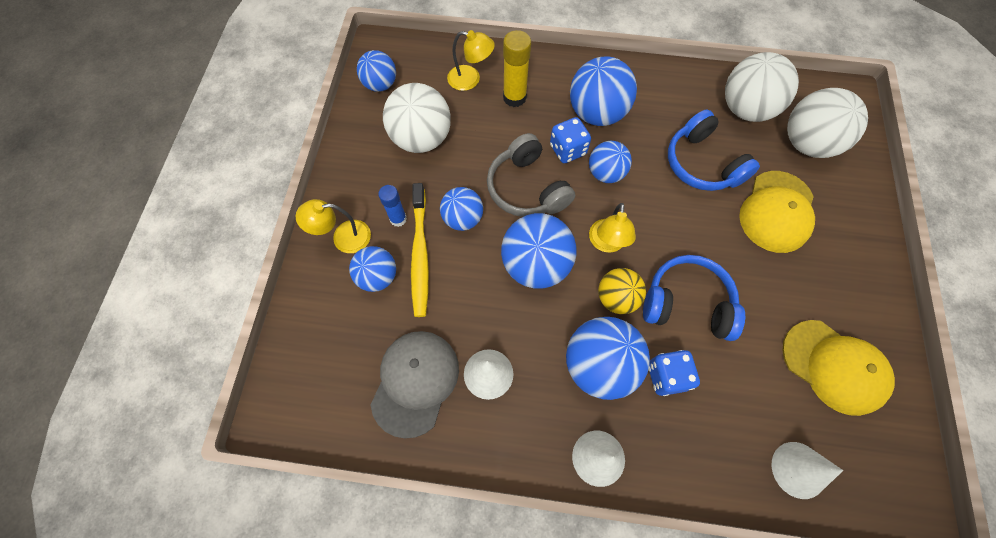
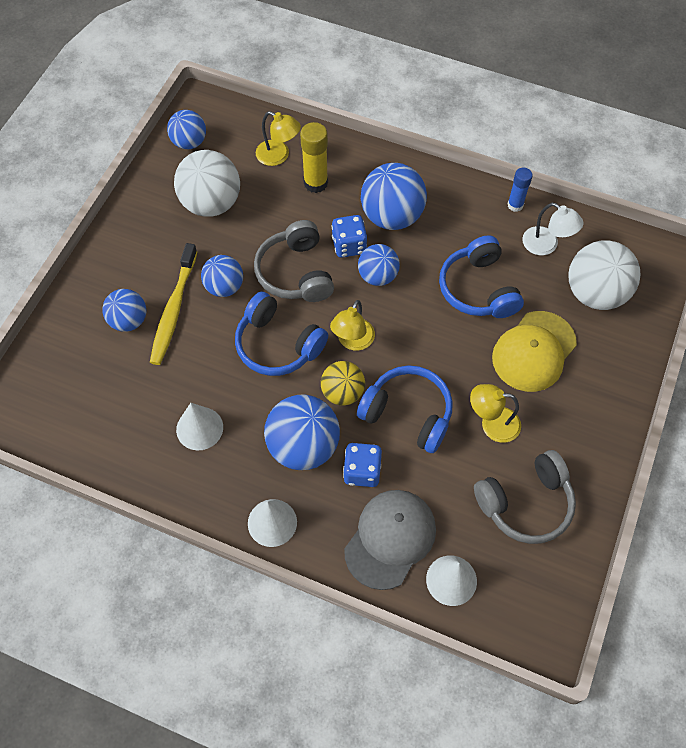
camera: 15 degrees right, 5 degrees down
yellow lamp [295,199,371,253] -> yellow lamp moved to [470,384,521,443]
grey cap [370,331,459,438] -> grey cap moved to [344,490,436,590]
blue glue stick [378,185,407,227] -> blue glue stick moved to [508,167,533,212]
blue ball [501,213,577,289] -> blue headphones [235,292,328,376]
white ball [725,52,799,122] -> white lamp [522,203,583,255]
yellow cap [782,320,895,416] -> grey headphones [474,450,576,544]

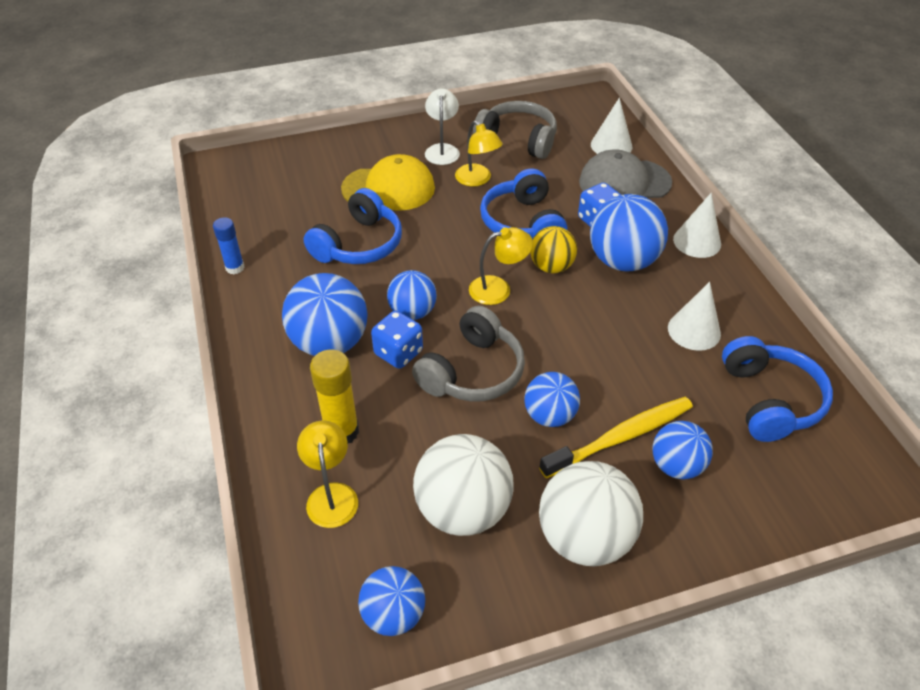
camera: 130 degrees left, 15 degrees down
blue headphones [235,292,328,376] -> blue headphones moved to [722,336,833,442]
white lamp [522,203,583,255] -> white lamp moved to [425,88,460,165]
white ball [568,240,640,310] -> white ball moved to [539,461,643,566]

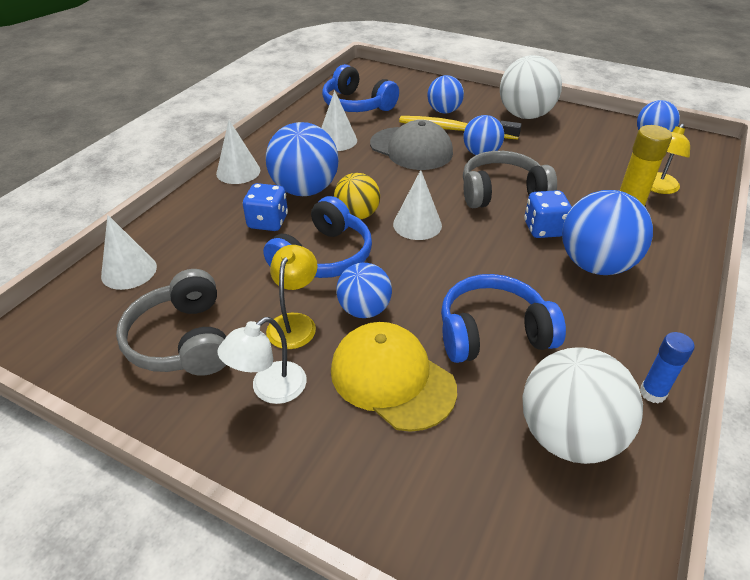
camera: 135 degrees left, 5 degrees down
blue ball [387,270,437,320] -> blue ball moved to [336,263,392,318]
white ball [413,434,514,536] -> white ball moved to [522,347,643,464]
yellow lamp [469,227,533,305] -> white cone [393,170,442,240]
grey cap [579,149,672,198] -> grey cap moved to [370,120,453,170]
blue headphones [722,336,833,442] -> blue headphones turned 90 degrees counterclockwise [322,64,399,112]

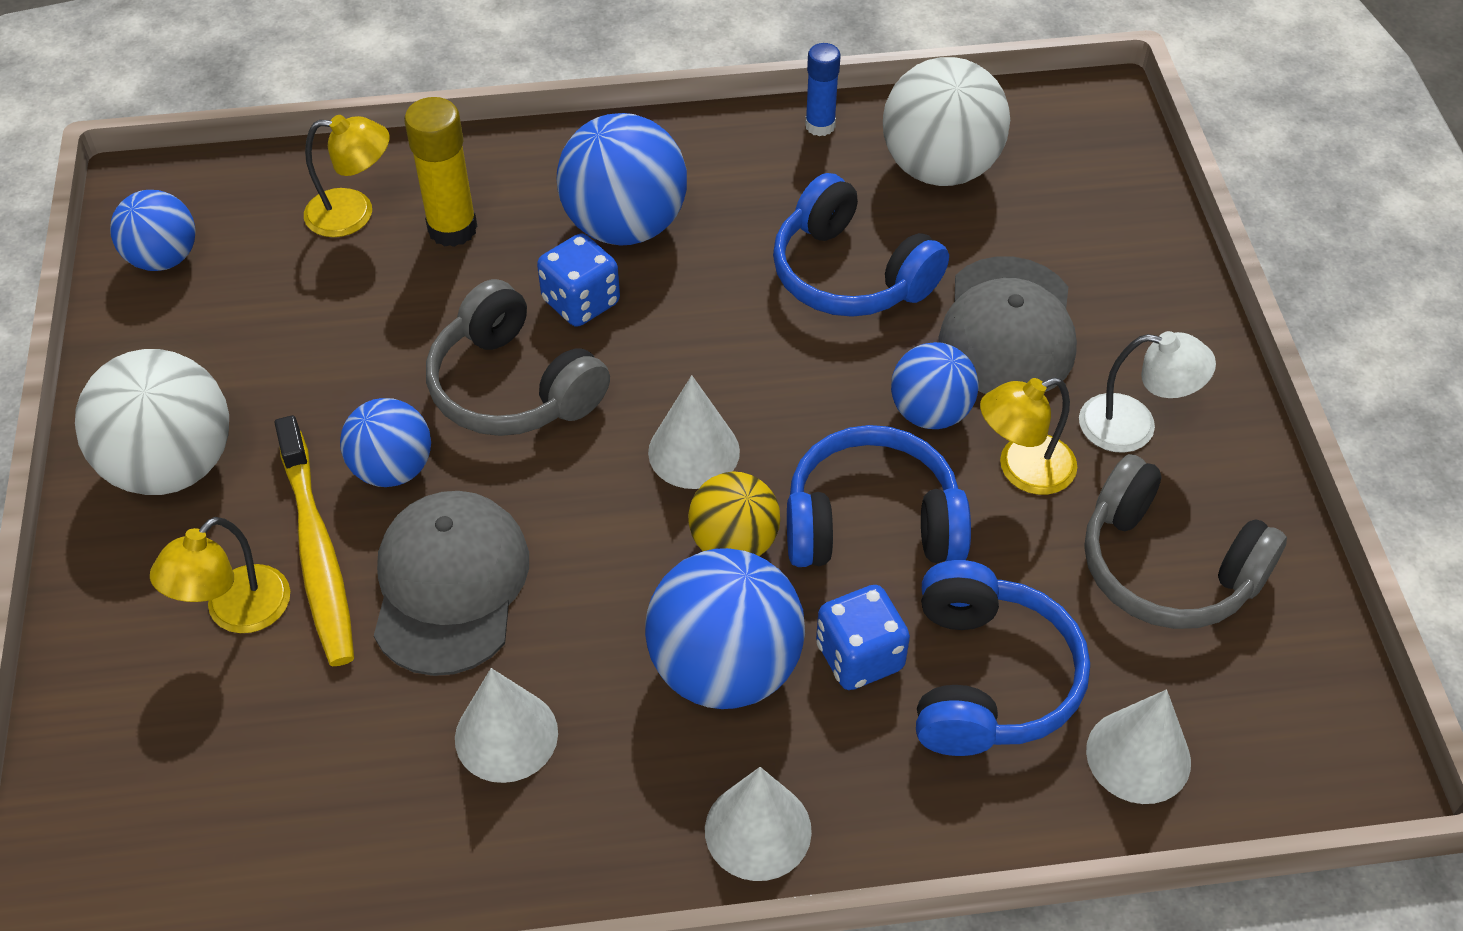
camera: 125 degrees left, 10 degrees up
grey headphones [116,269,226,376] -> grey headphones turned 90 degrees clockwise [1084,454,1287,629]
blue headphones [322,64,399,112] -> blue headphones moved to [916,560,1090,756]
yellow cap [331,322,457,432] -> grey cap [938,256,1077,394]
blue ball [428,75,464,114] -> yellow lamp [150,517,290,633]

